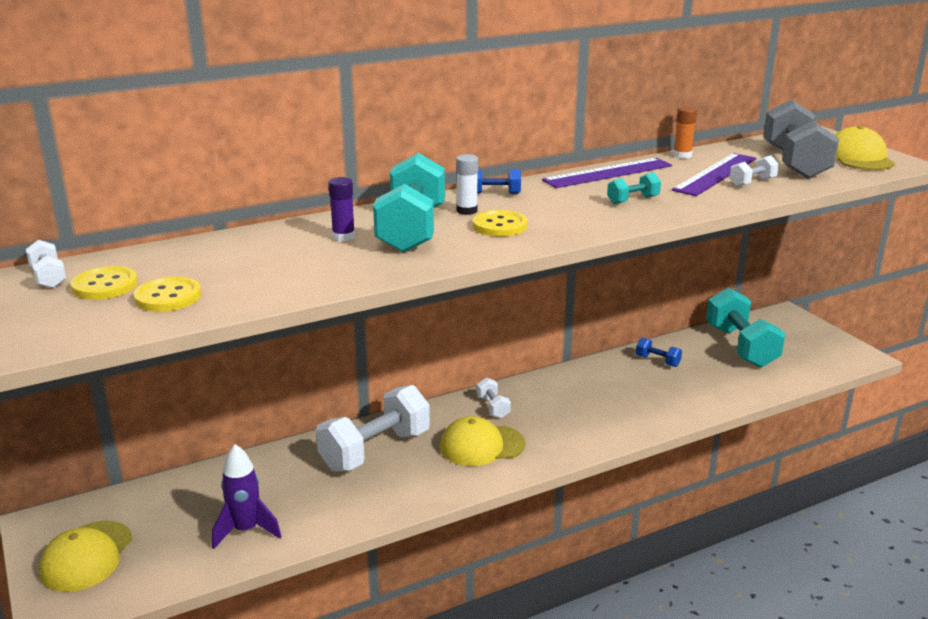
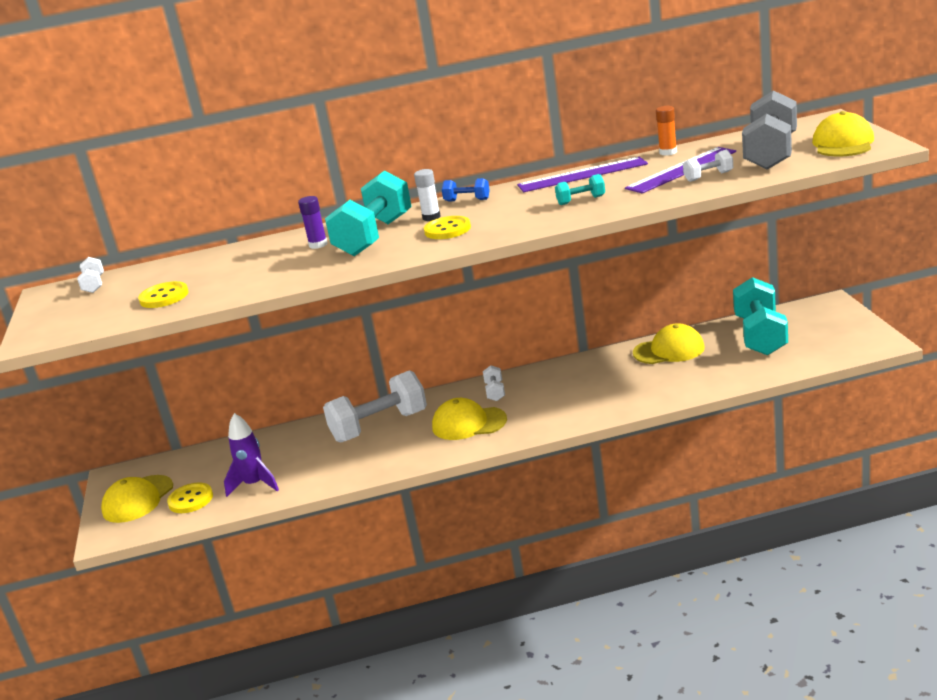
camera: 20 degrees right, 0 degrees up
yellow button [71,266,138,300] -> yellow button moved to [167,483,213,513]
blue dumbbell [636,337,682,367] -> yellow cap [633,323,705,364]

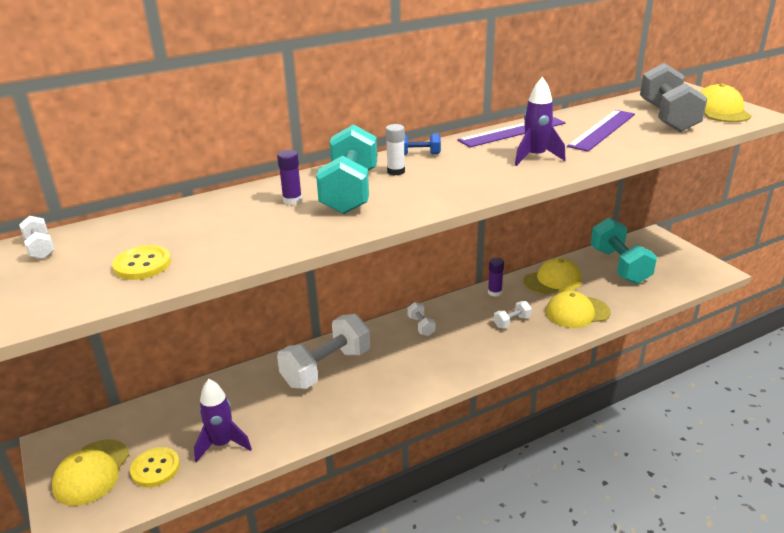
camera: 20 degrees left, 5 degrees up
yellow button [424,216,471,239] -> none
yellow cap [432,398,507,440] -> yellow cap moved to [546,291,611,328]
turquoise dumbbell [555,174,605,205] -> purple rocket [515,77,565,166]
orange glue stick [656,106,677,156] -> none
white dumbbell [683,150,733,182] -> white dumbbell moved to [494,301,532,328]
none -> purple glue stick [488,258,504,297]

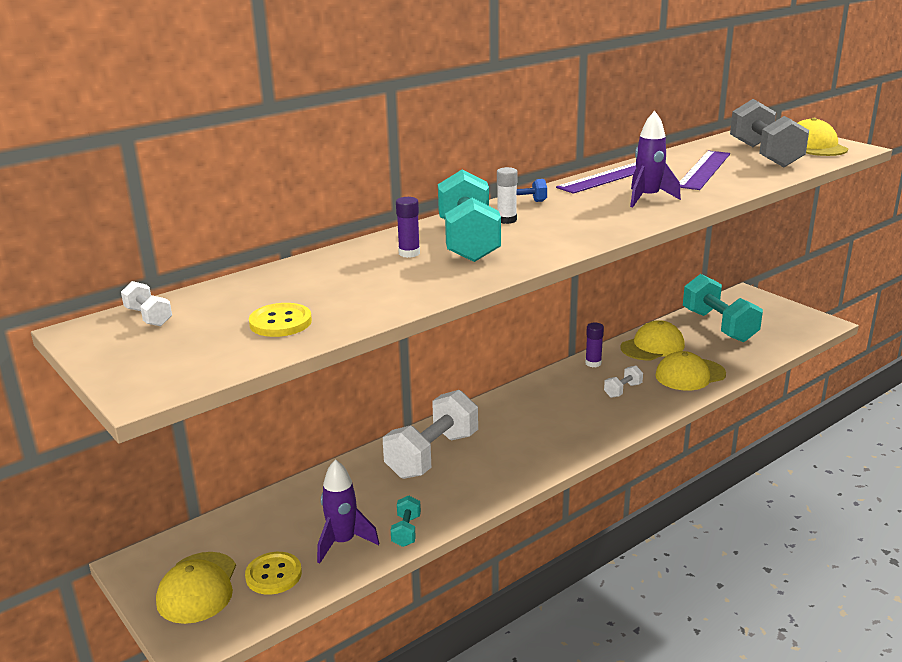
camera: 10 degrees left, 5 degrees down
white dumbbell [407,302,436,336] -> none
none -> turquoise dumbbell [391,495,421,547]

